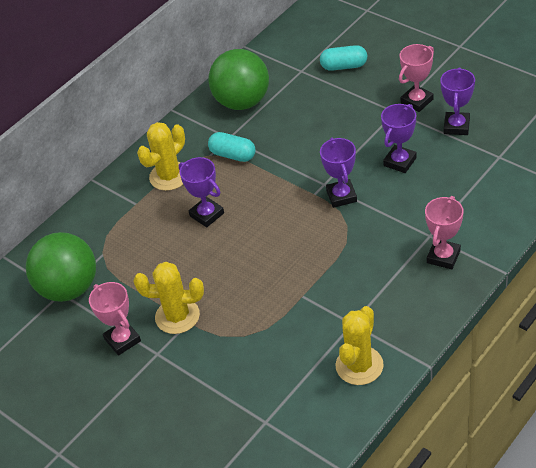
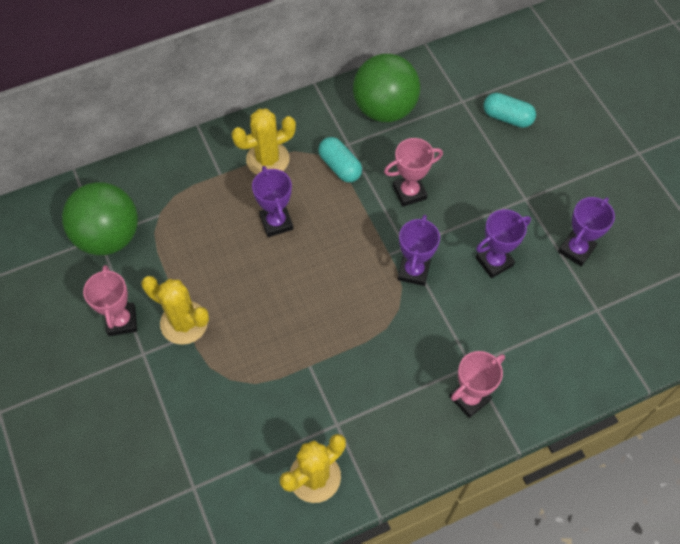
camera: 20 degrees right, 15 degrees up
pink trophy [399,44,434,112] -> pink trophy moved to [384,138,443,207]

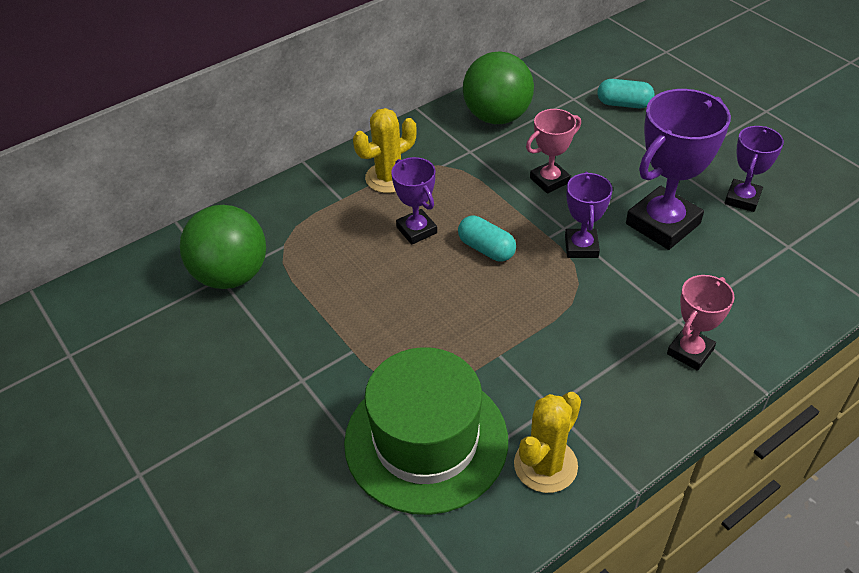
camera: 10 degrees left, 15 degrees down
pink trophy [83,265,137,336] -> none
yellow cactus [141,276,209,345] -> none
turquoise capsule [318,137,362,182] -> turquoise capsule moved to [458,216,516,262]
purple trophy [476,209,531,278] -> purple trophy [626,89,731,250], size x1.76
none -> green hat [344,347,508,515]

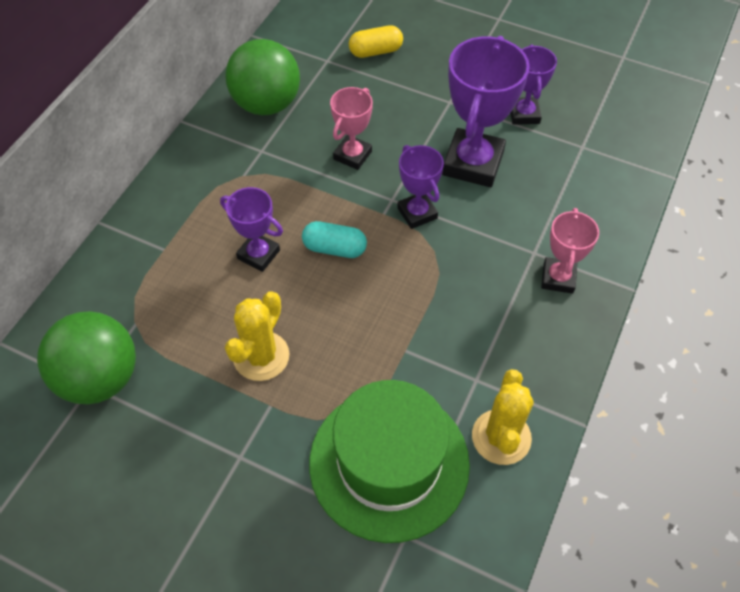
camera: 30 degrees left, 10 degrees up
yellow cactus [353,108,417,193] -> yellow cactus moved to [225,291,290,381]
turquoise capsule [598,79,654,108] -> yellow capsule [349,25,403,58]

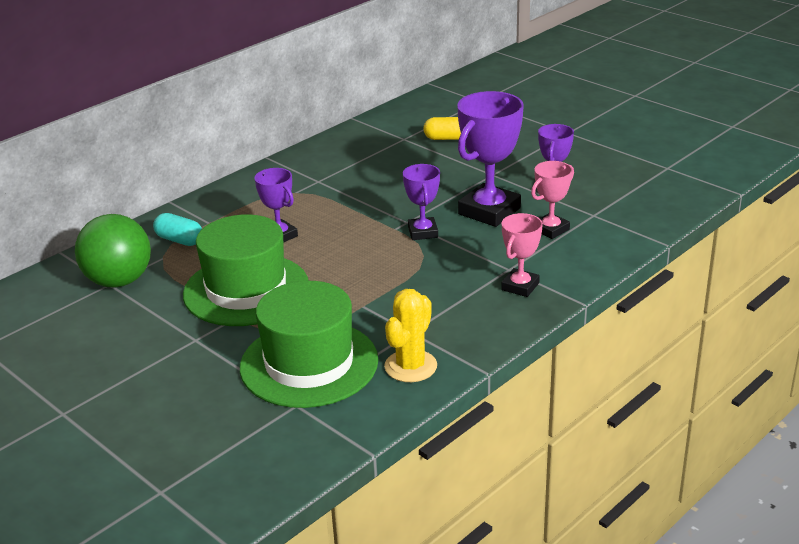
camera: 20 degrees right, 25 degrees down
green ball [225,39,300,115] -> none
yellow cactus [225,291,290,381] -> green hat [183,214,309,326]
turquoise capsule [302,221,367,258] -> turquoise capsule moved to [153,213,202,246]
pink trophy [330,87,373,170] -> pink trophy moved to [531,161,574,239]

